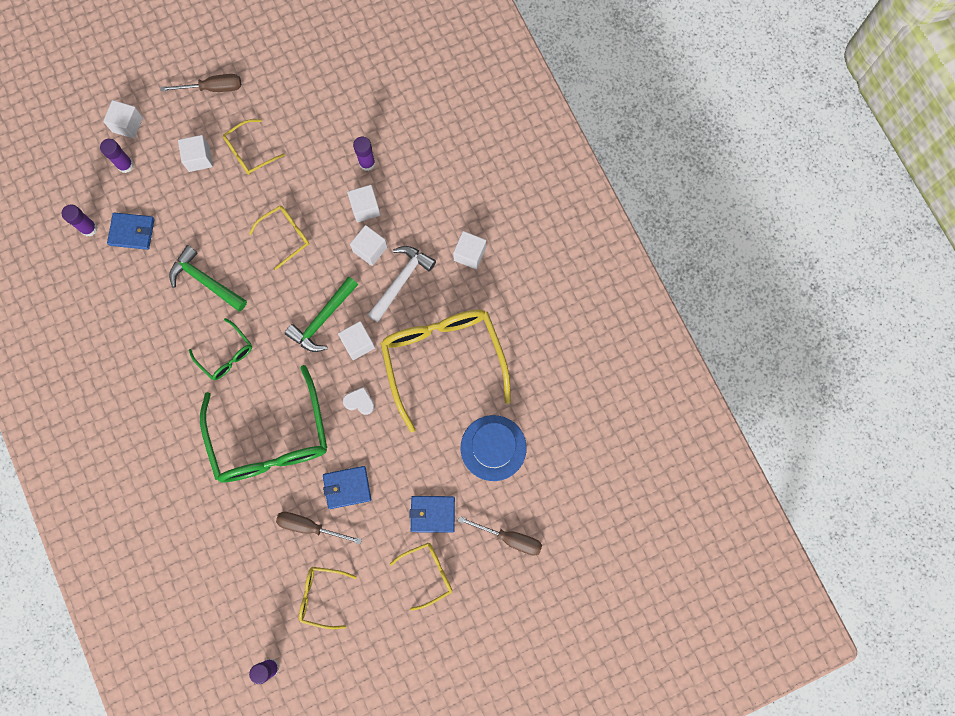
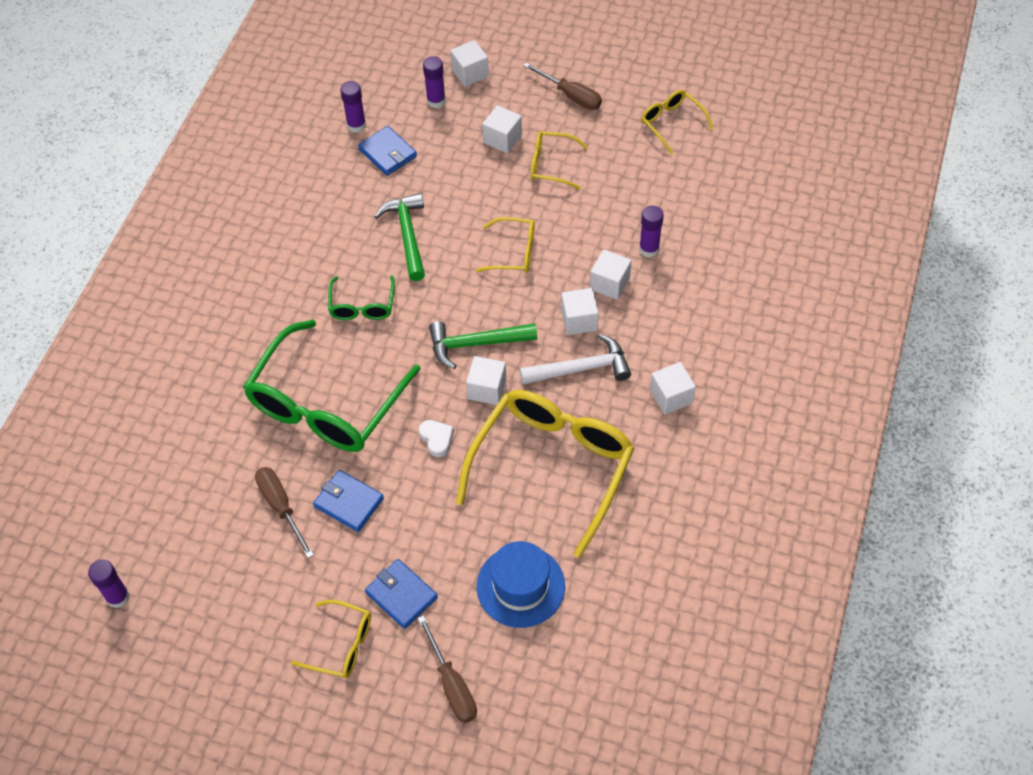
camera: 45 degrees right, 20 degrees down
yellow glasses [299,567,357,629] -> yellow glasses moved to [641,90,714,155]

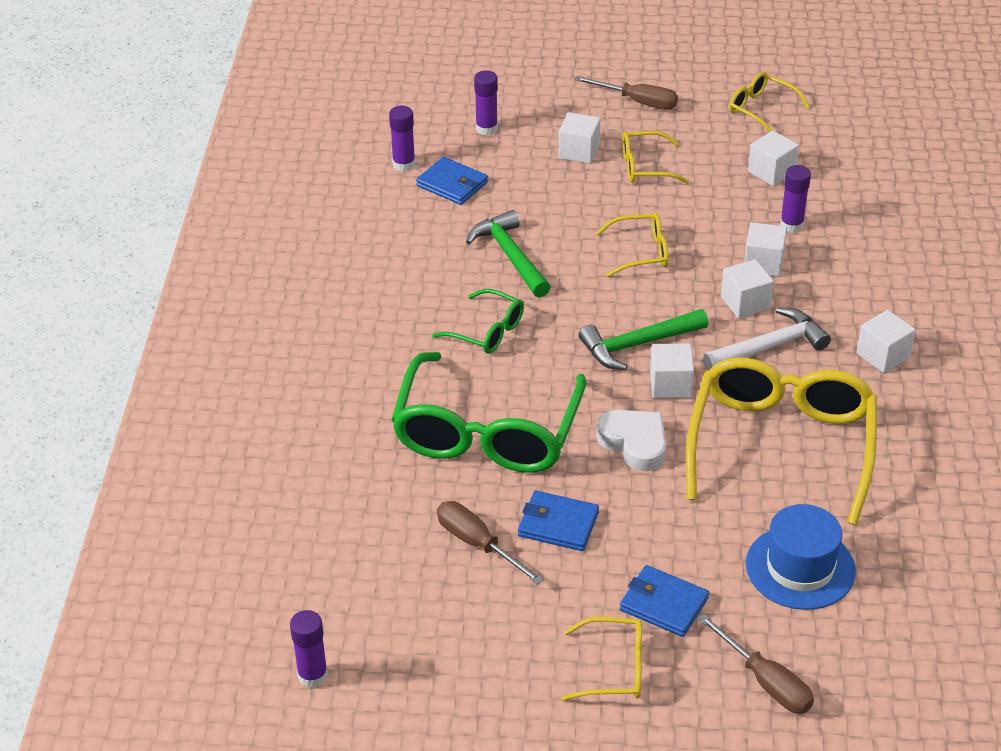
camera: 15 degrees left, 15 degrees down
green glasses [328,275,395,320] -> green glasses turned 45 degrees counterclockwise [432,289,524,354]
white heart [419,420,454,457] -> white heart [596,410,666,471], size x1.60
white cube [450,40,489,87] -> white cube moved to [748,131,799,186]

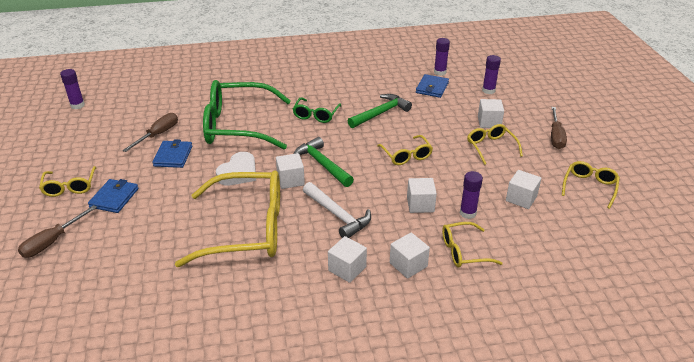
camera: 75 degrees right, 5 degrees down
white cube [721,259,774,318] -> white cube moved to [390,232,430,279]
blue hat [746,504,856,610] -> none
none -> yellow glasses [442,222,503,268]

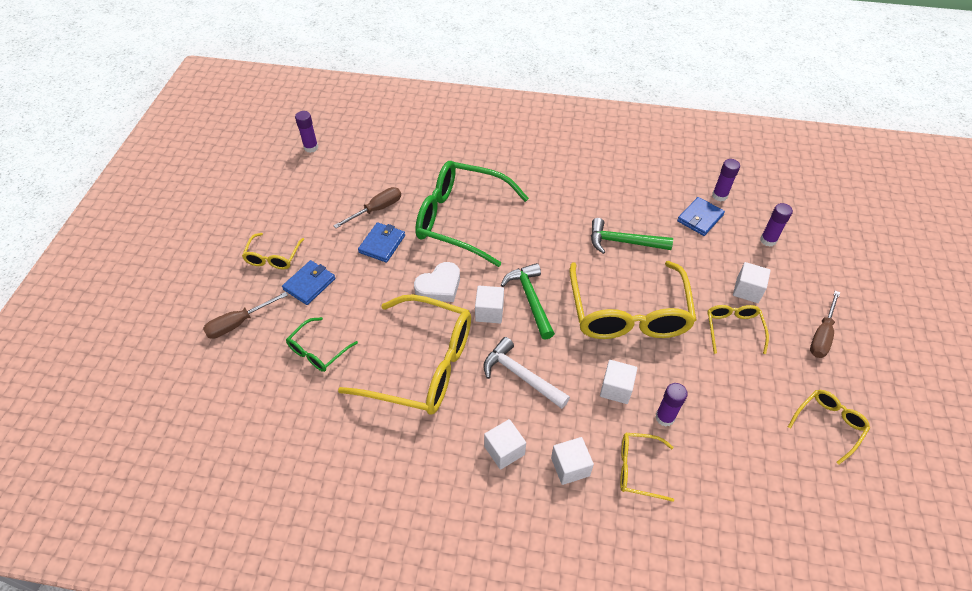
camera: 20 degrees right, 15 degrees up
green glasses [293,98,341,123] -> green glasses moved to [286,317,358,372]
white hammer [303,182,371,238] -> white hammer turned 150 degrees clockwise [483,337,570,409]
green hammer [348,94,412,128] -> green hammer turned 150 degrees counterclockwise [591,218,673,254]
yellow glasses [377,135,433,165] -> yellow glasses [569,261,697,339], size x2.12
white cube [506,170,541,209] -> none

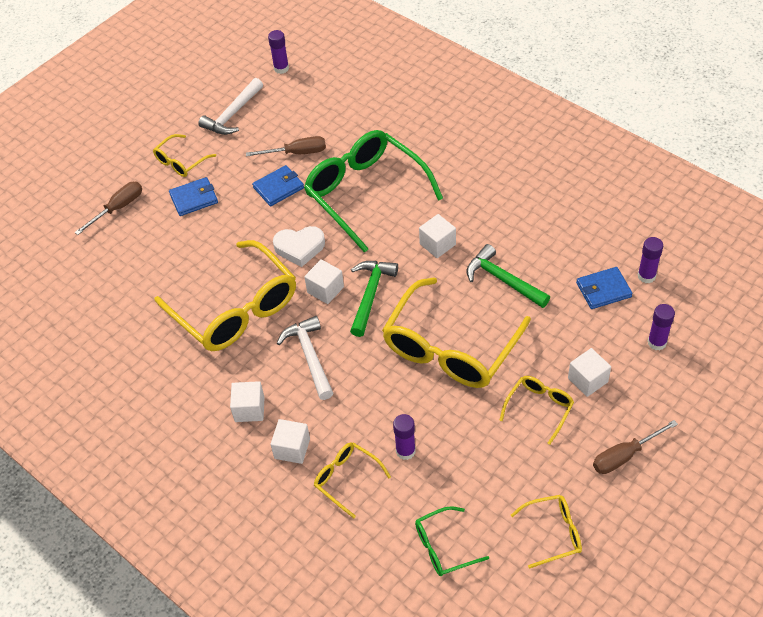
camera: 35 degrees right, 0 degrees up
brown screwdriver [203,292,288,339] -> brown screwdriver turned 135 degrees clockwise [75,182,142,235]
green glasses [286,317,358,372] -> green glasses moved to [415,506,489,576]
white cube [600,360,637,404] -> white cube moved to [419,214,456,258]
none -> white hammer [198,78,263,135]

